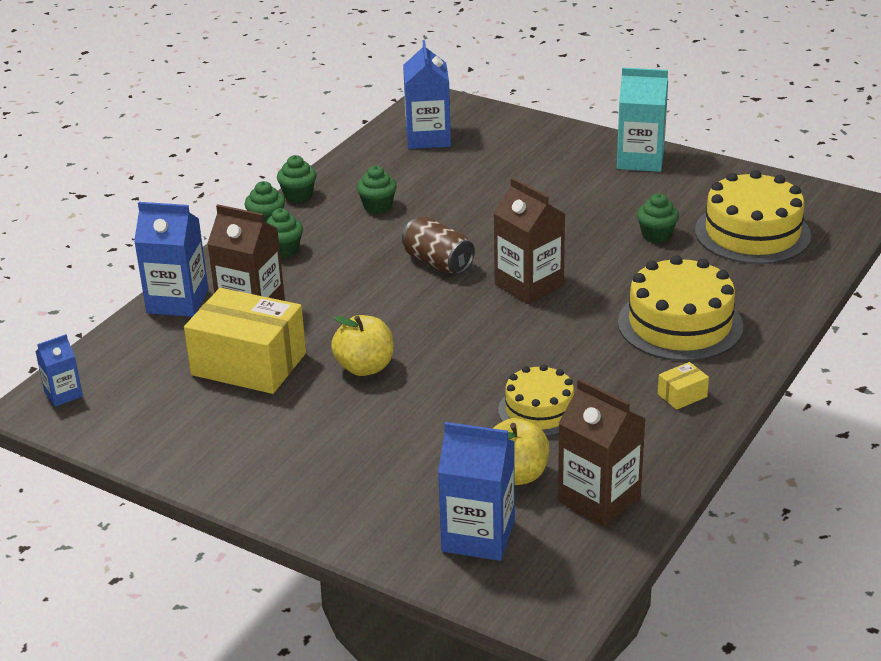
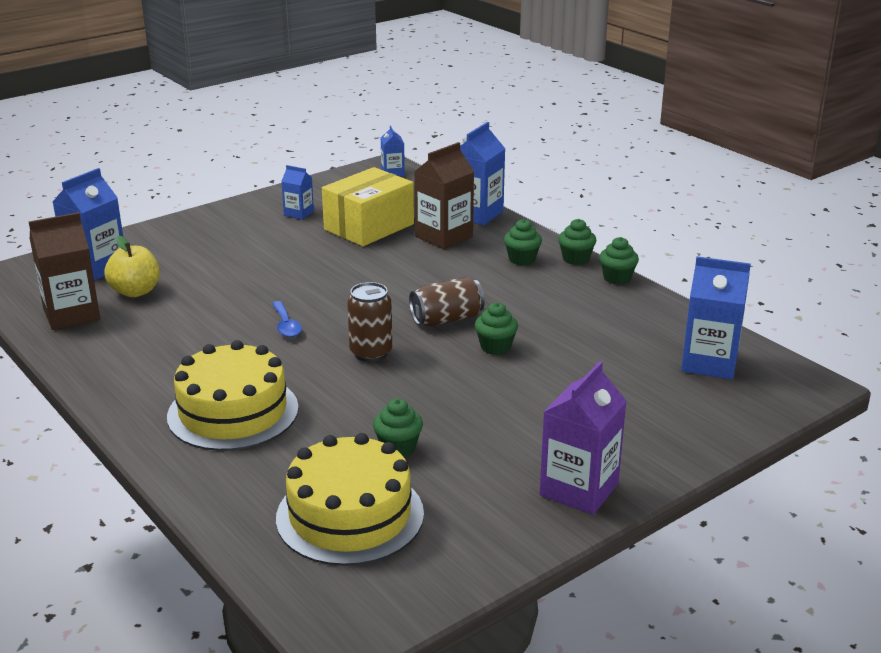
camera: 110 degrees right, 5 degrees down
yellow apple [331,315,393,376] -> none
green cupcake [357,165,397,214] -> green cupcake moved to [475,302,518,355]
brown carton [494,178,565,304] -> brown can [347,282,392,362]
yellow cake [498,364,574,437] -> none
turquoise carton [617,67,668,172] -> purple carton [540,361,627,515]
yellow box [658,362,709,410] -> none
none -> blue spoon [272,301,302,337]
none -> blue carton [281,165,314,220]

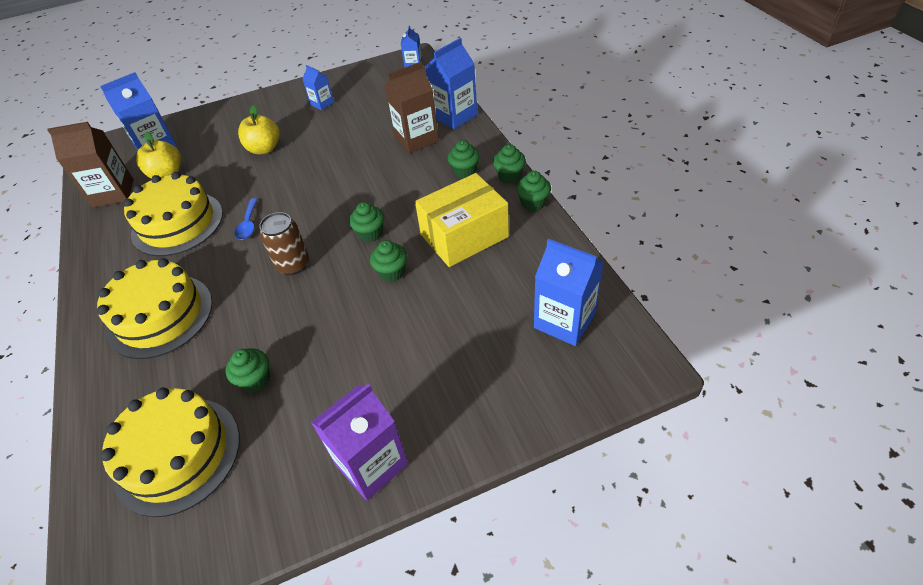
camera: 20 degrees right, 20 degrees up
yellow box [322,167,414,246] -> yellow box moved to [415,173,509,267]
brown can [409,276,485,326] -> green cupcake [349,202,384,242]
none -> yellow cake [123,172,223,256]
none -> yellow apple [238,105,280,154]

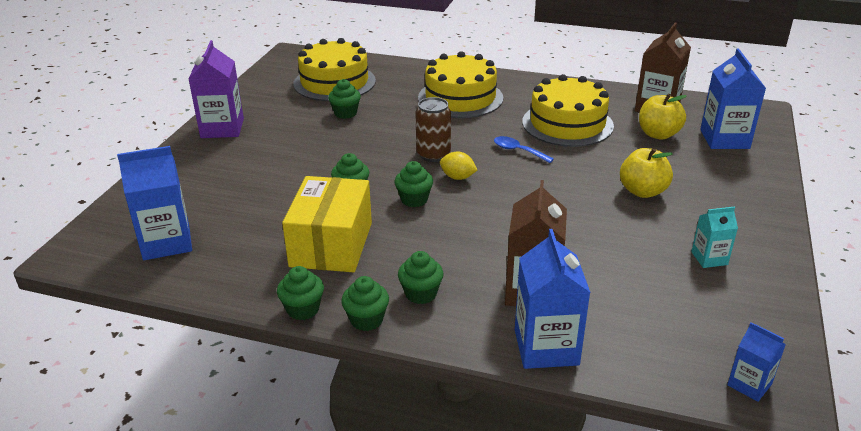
camera: 125 degrees right, 15 degrees down
blue carton [302,65,334,110] -> turquoise carton [691,207,738,268]
none -> yellow lemon [440,152,477,180]

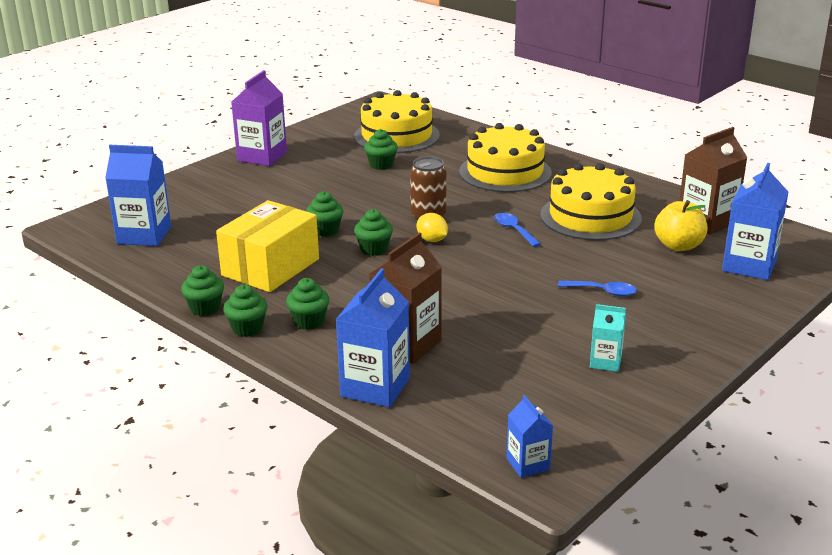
camera: 25 degrees right, 5 degrees down
yellow apple [620,148,673,198] -> blue spoon [558,281,637,297]

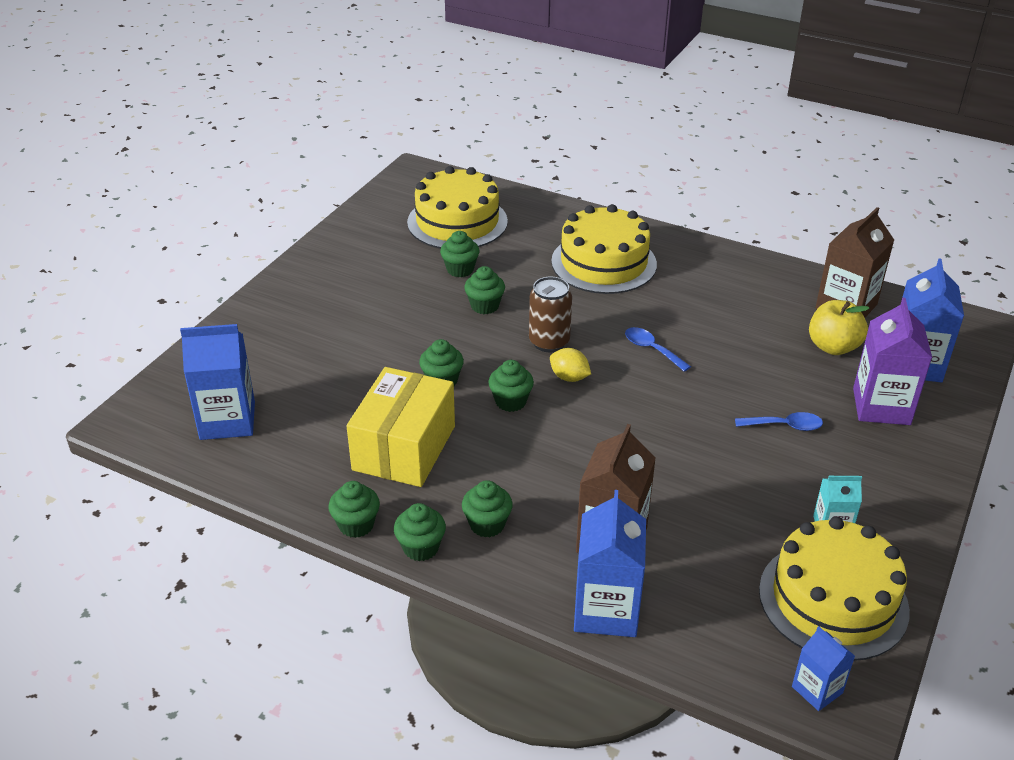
camera: 15 degrees left, 10 degrees up
purple carton [231,70,287,166] -> purple carton moved to [853,298,932,425]
yellow cake [540,163,642,241] -> yellow cake moved to [759,517,910,661]
none -> green cupcake [464,266,505,314]

